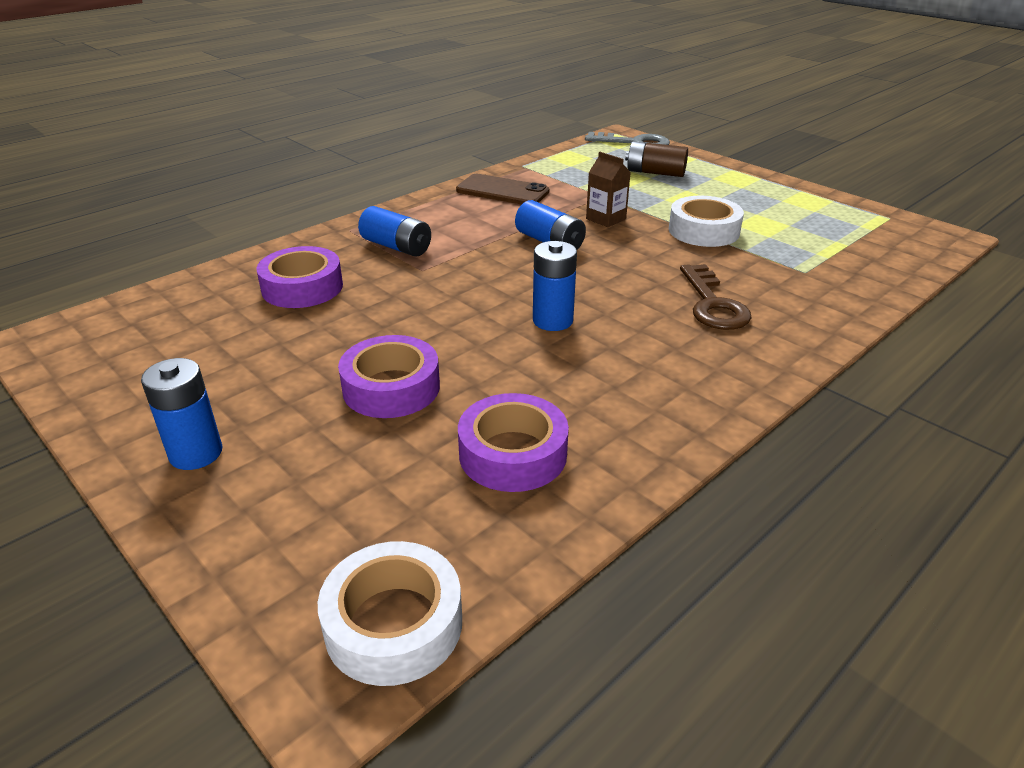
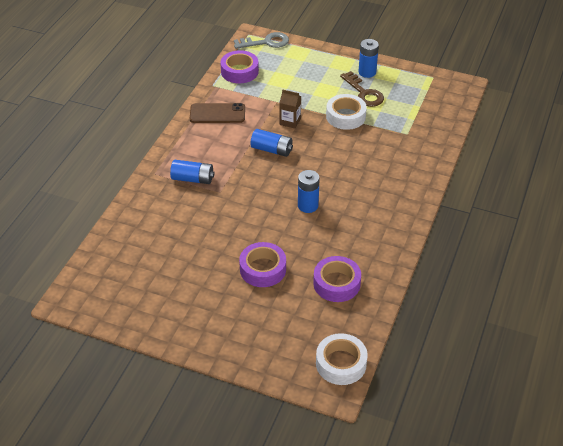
camera: 25 degrees left, 10 degrees up
blue battery [141,358,222,470] -> blue battery moved to [358,39,379,78]
purple tape [256,246,343,308] -> purple tape moved to [220,50,259,83]
brown battery [625,141,688,177] -> none
brown key [680,264,752,330] -> brown key moved to [340,71,384,107]

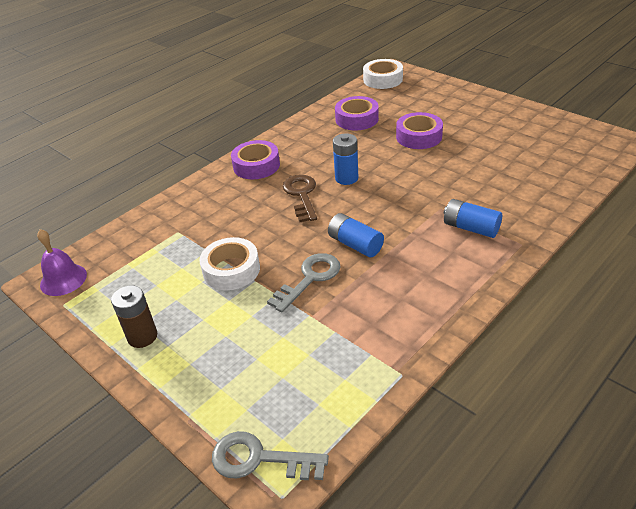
camera: 155 degrees left, 5 degrees down
brown phone [190,103,245,123] -> none
purple tape [220,50,259,83] -> purple tape moved to [231,140,280,179]
brown carton [279,89,301,128] -> grey key [267,253,341,313]
brown key [340,71,384,107] -> brown key moved to [283,175,317,222]
blue battery [358,39,379,78] -> brown battery [111,285,157,348]
none -> purple bell [37,229,87,296]

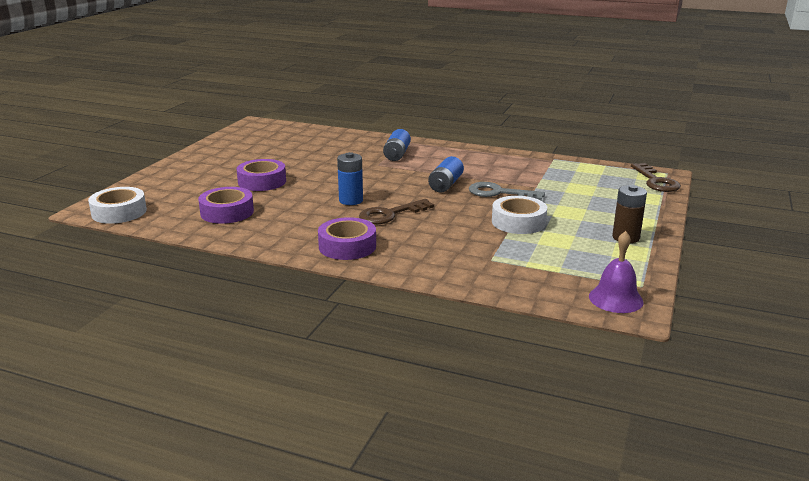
camera: 115 degrees left, 15 degrees down
grey key [212,431,329,480] -> brown key [631,163,681,192]

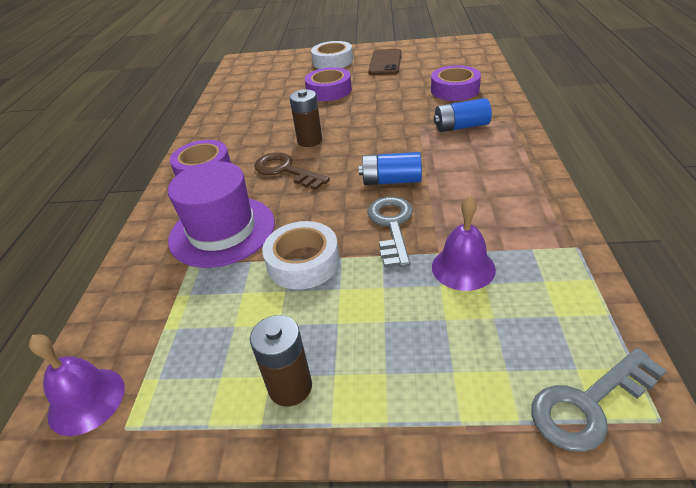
camera: 75 degrees right, 15 degrees up
white tape [88,187,147,224] -> white tape moved to [311,41,353,69]
purple tape [198,187,254,224] -> purple tape moved to [431,65,481,101]
blue battery [337,152,363,205] -> brown battery [290,89,322,147]
brown key [631,163,681,192] -> grey key [531,348,667,452]
none -> purple hat [168,161,275,268]
none -> brown phone [368,49,401,75]
none -> purple bell [432,196,496,291]

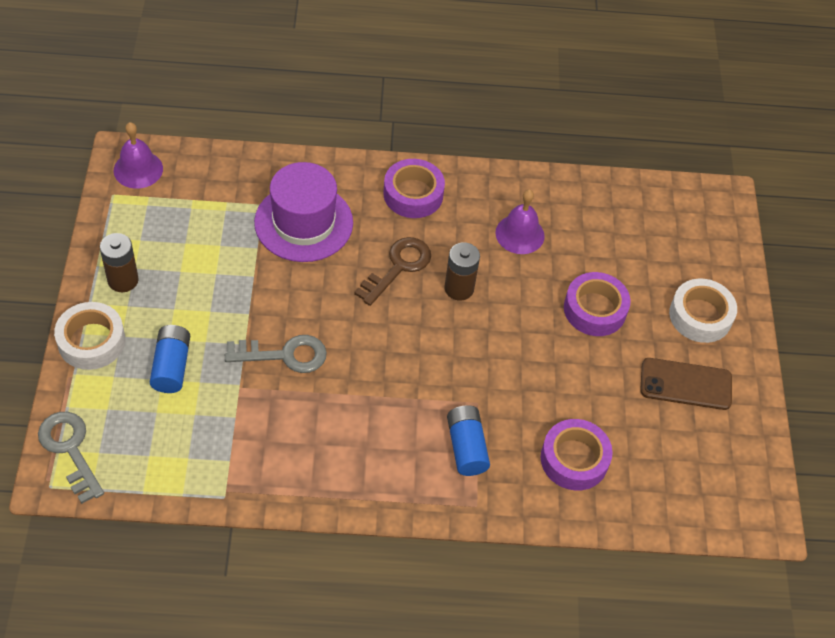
camera: 80 degrees right, 15 degrees up
white tape [262,221,340,290] -> white tape moved to [54,302,125,370]
blue battery [359,152,422,185] -> blue battery moved to [150,325,190,393]
purple bell [432,196,496,291] -> purple bell moved to [495,189,544,254]

